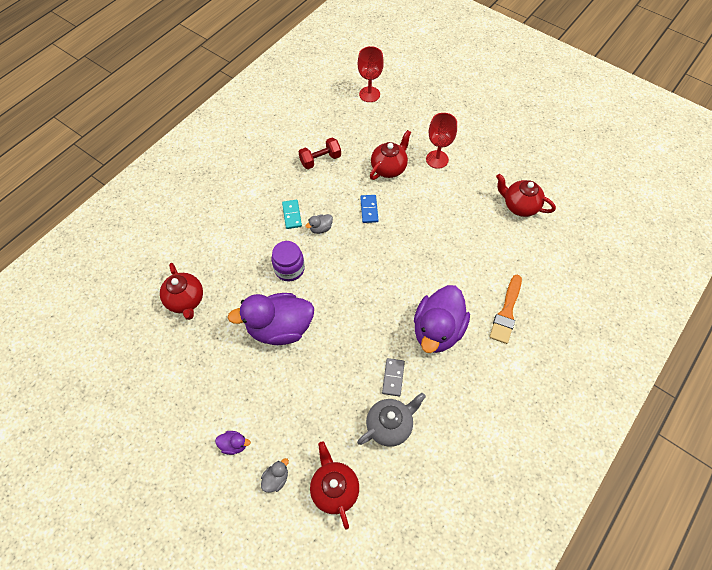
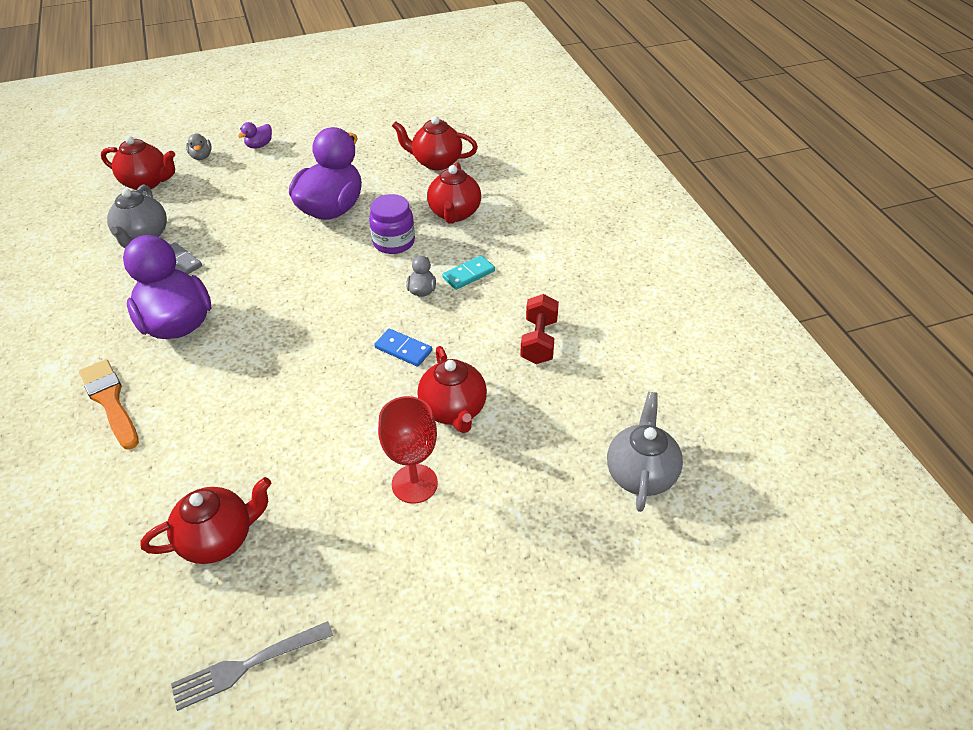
camera: 125 degrees right, 15 degrees down
turquoise domino [282,200,302,229] -> turquoise domino turned 60 degrees counterclockwise [442,255,495,290]
red goblet [358,46,384,102] -> grey teapot [607,392,683,512]
none -> grey fork [171,621,333,711]
none -> red teapot [427,162,481,224]

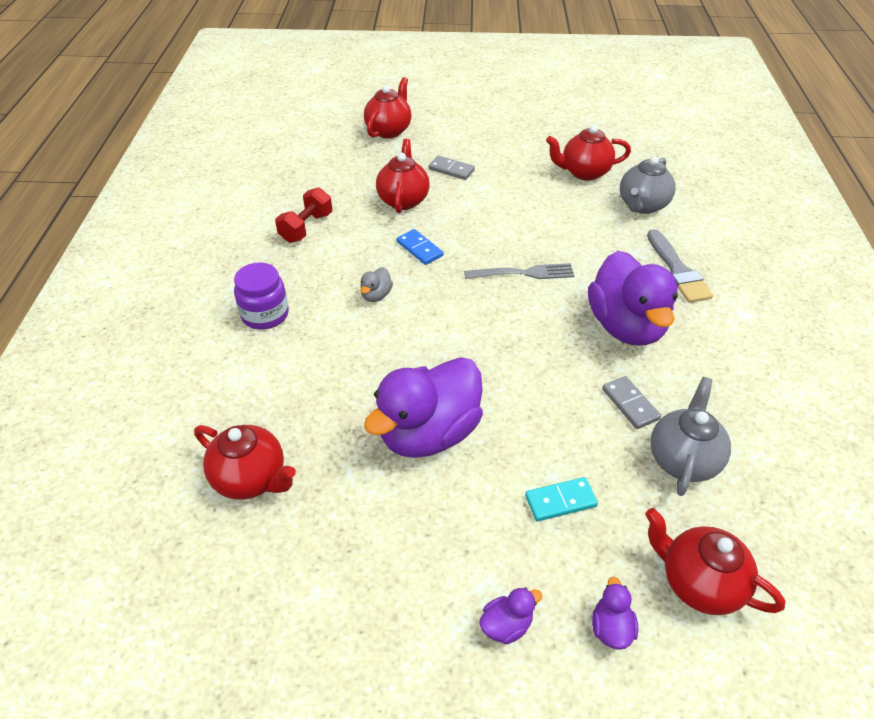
camera: 160 degrees left, 0 degrees up
orange brush [79,359,139,450] -> grey brush [647,229,713,303]
grey fork [171,621,333,711] -> grey fork moved to [464,263,575,279]
grey duck [186,133,212,160] -> purple duck [592,576,638,650]
purple jar [369,194,415,254] -> purple jar moved to [234,262,289,330]
red goblet [378,396,438,504] -> grey domino [429,156,475,180]
red teapot [427,162,481,224] -> red teapot moved to [364,77,412,138]
turquoise domino [442,255,495,290] -> turquoise domino moved to [525,477,598,521]
grey teapot [607,392,683,512] -> grey teapot moved to [620,156,676,214]

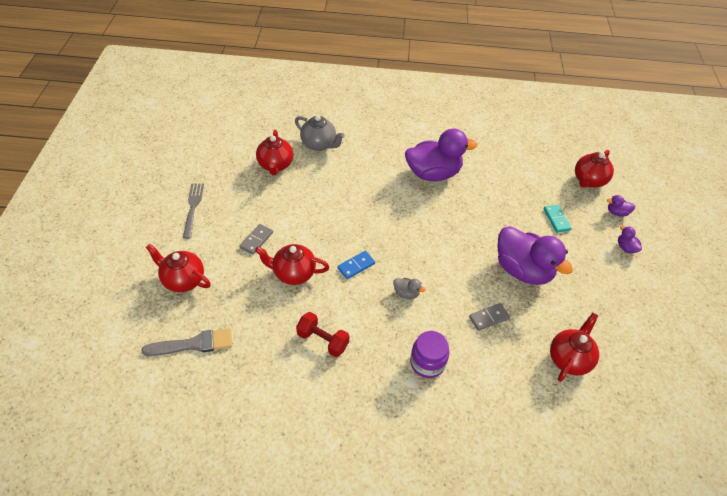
camera: 90 degrees left, 5 degrees up
grey fork [464,263,575,279] -> grey fork moved to [183,183,204,239]
grey domino [602,376,661,429] -> grey domino moved to [469,303,510,331]
grey brush [647,229,713,303] -> grey brush moved to [142,328,232,356]
grey teapot [650,377,731,496] -> none

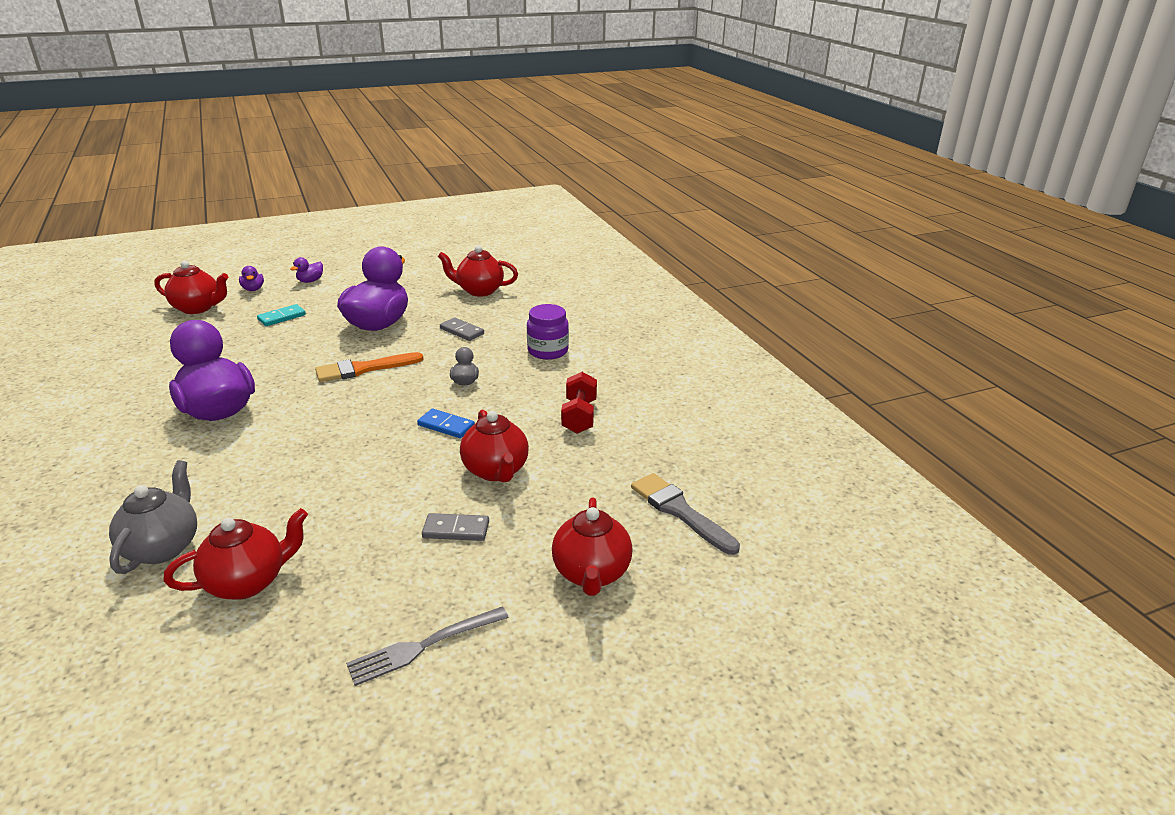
camera: 115 degrees left, 20 degrees down
none -> orange brush [315,352,424,382]

